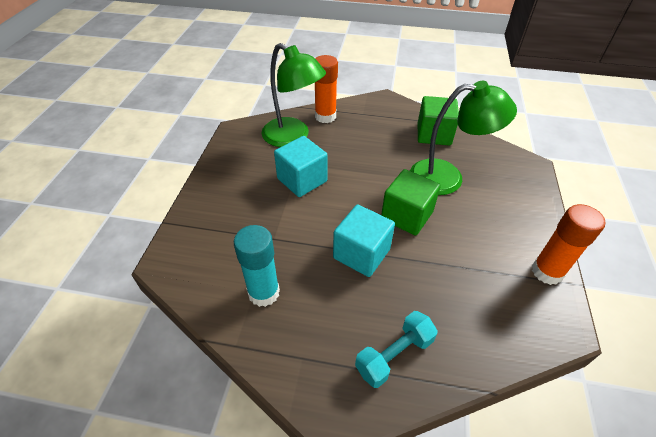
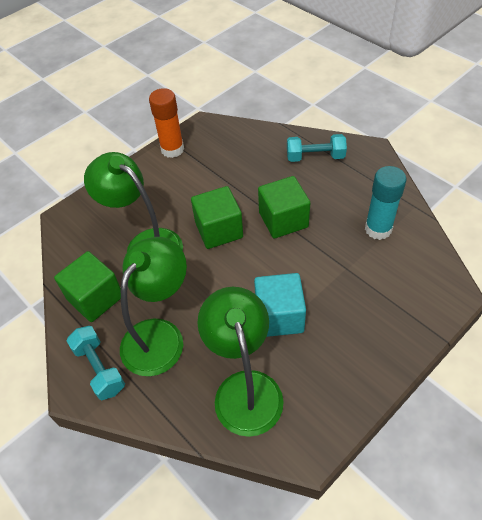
camera: 140 degrees left, 5 degrees up
orange glue stick [315,55,338,123] -> none
turquoise cube [333,205,395,277] -> green cube [258,176,310,239]
none -> turquoise dumbbell [66,326,125,400]
none -> green lamp [120,237,187,376]

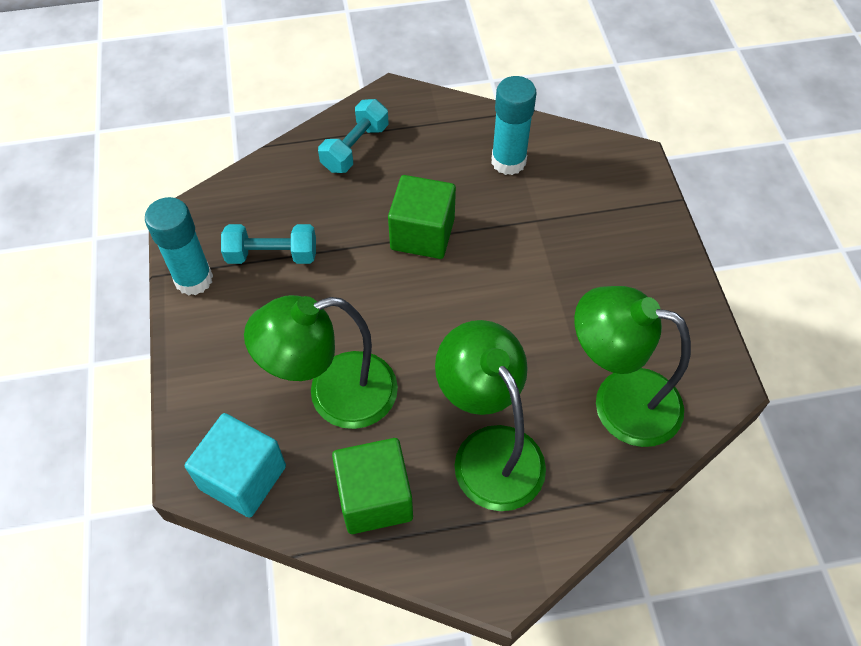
camera: 60 degrees left, 5 degrees up
turquoise dumbbell [66,326,125,400] -> turquoise dumbbell moved to [221,224,316,264]
orange glue stick [149,88,184,158] -> turquoise glue stick [145,197,213,296]
green cube [191,186,243,249] -> none
turquoise cube [254,273,306,337] -> turquoise cube moved to [185,413,286,518]

